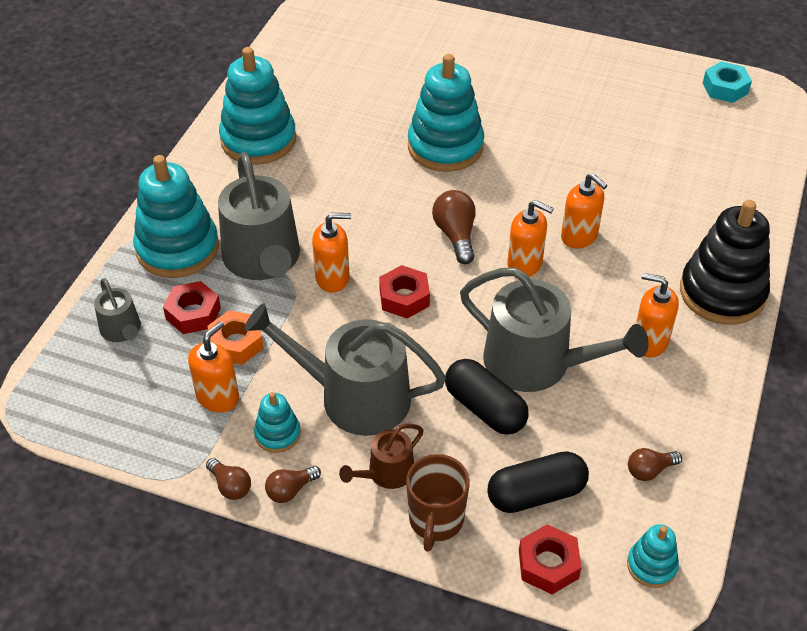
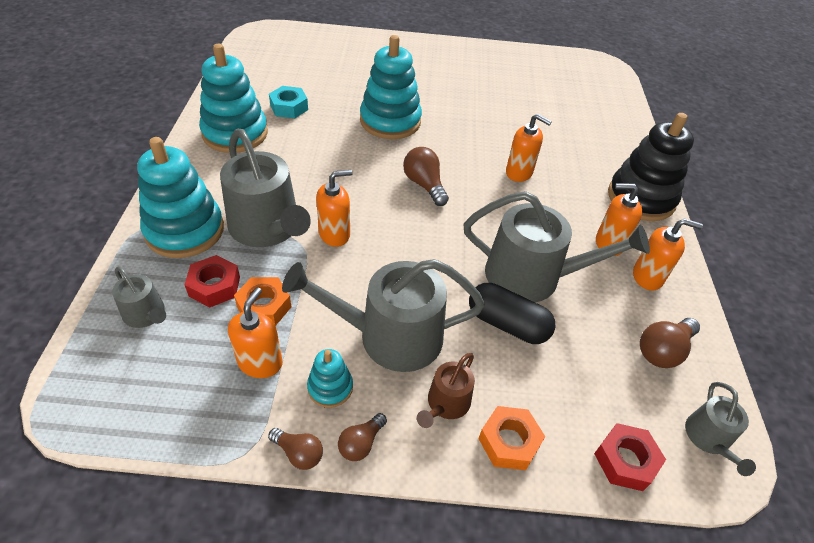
camera: 20 degrees left, 0 degrees up
red nut [379,265,430,319] -> none
brown mug [406,454,470,552] -> orange nut [478,406,545,470]
black capsule [487,451,589,513] -> none
orange soap dispenser [507,200,554,277] -> orange soap dispenser moved to [633,218,703,291]
turquoise stacking toy [627,524,679,588] -> grey watering can [685,382,756,476]
brown light bulb [628,448,682,481] -> brown light bulb [640,318,700,368], size x1.57
turquoise nut [703,61,752,103] -> turquoise nut moved to [269,86,308,118]

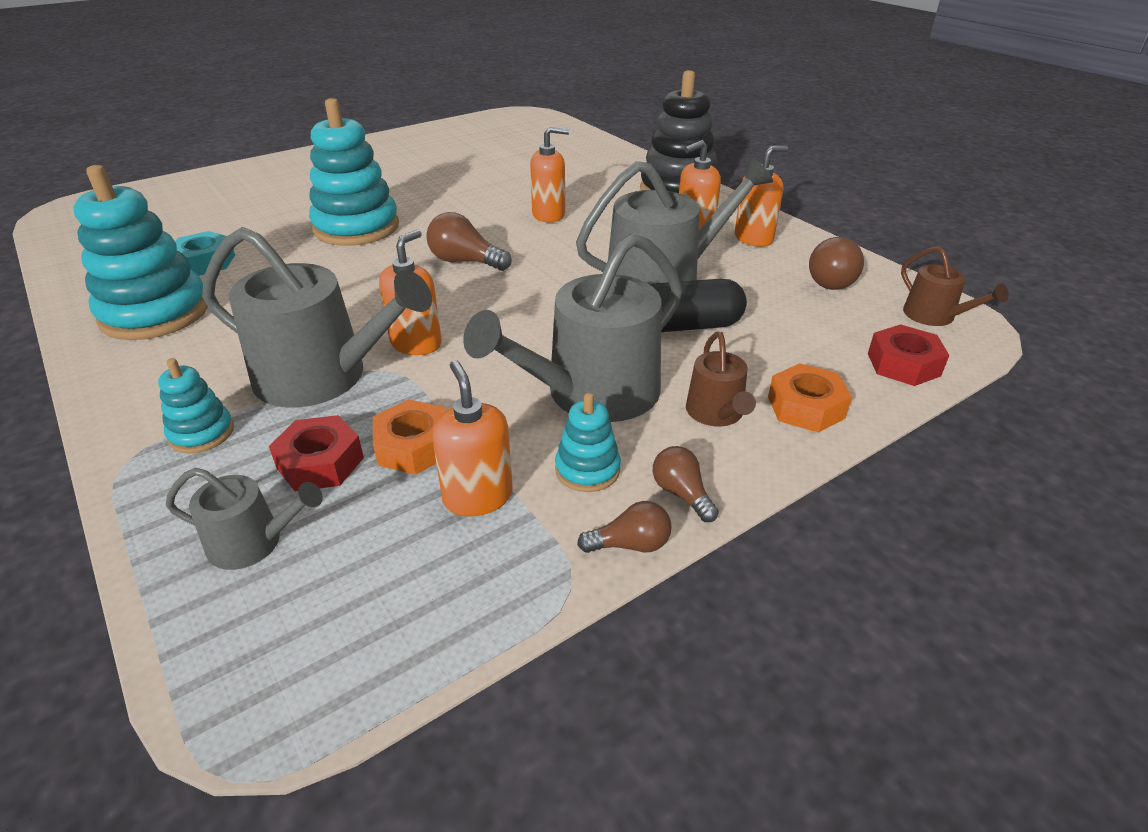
camera: 35 degrees left, 10 degrees down
turquoise stacking toy [137,137,224,258] -> turquoise stacking toy [158,358,234,453], size x0.48
brown light bulb [338,413,387,461] -> brown light bulb turned 150 degrees clockwise [653,446,719,522]
grey watering can [685,382,756,476] -> brown watering can [901,246,1009,326]

